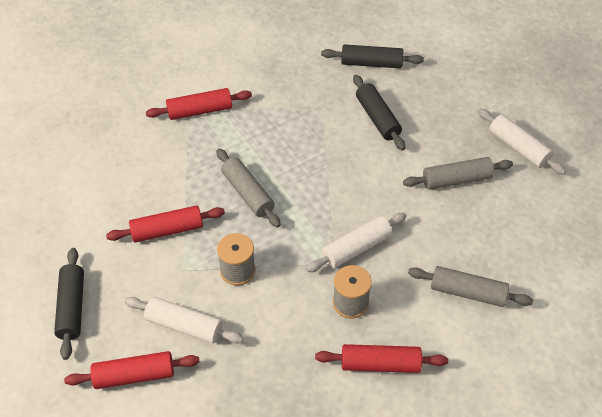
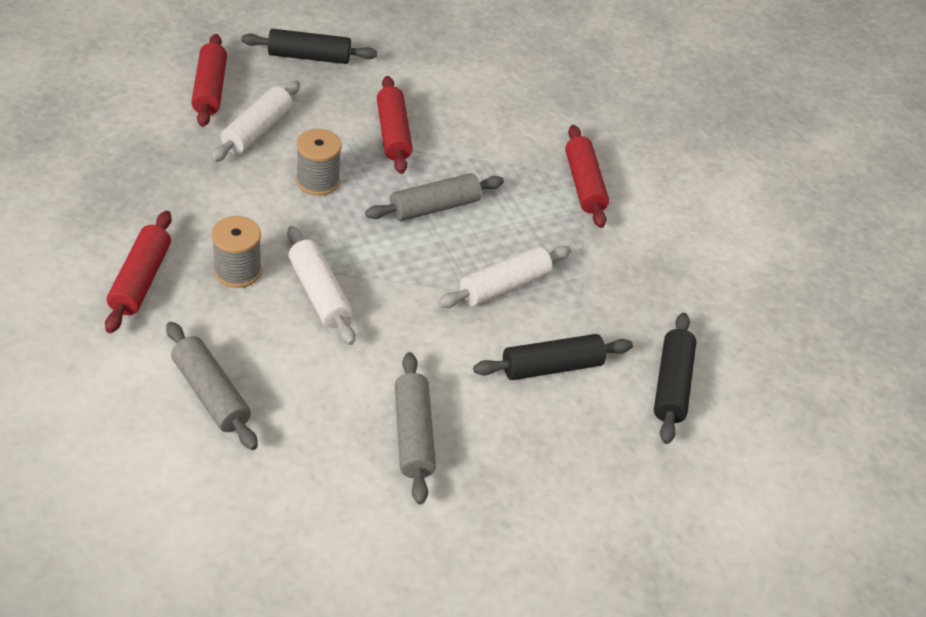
camera: 90 degrees right, 5 degrees down
grey rolling pin [408,266,533,307] -> grey rolling pin turned 60 degrees counterclockwise [166,322,258,450]
white rolling pin [478,109,566,175] -> white rolling pin moved to [438,246,571,308]

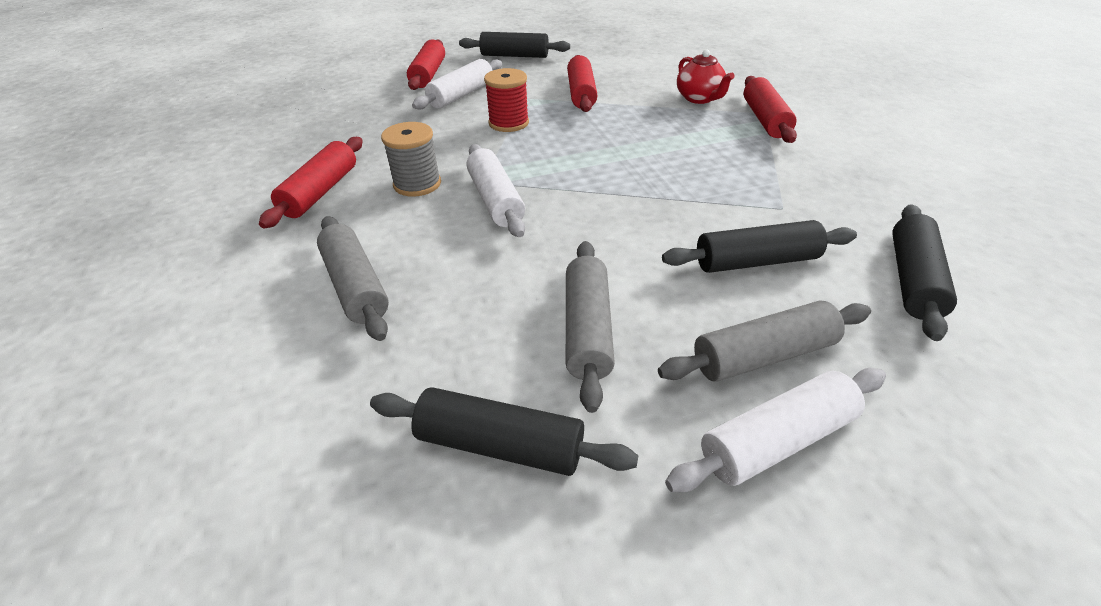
camera: 15 degrees right, 5 degrees down
grey spool [296,129,342,196] -> red spool [484,68,529,132]
grey rolling pin [365,173,504,221] -> grey rolling pin moved to [658,300,871,382]
white rolling pin [438,246,571,308] -> white rolling pin moved to [665,368,886,492]
none -> black rolling pin [370,387,639,476]
none -> red teapot [677,50,735,104]

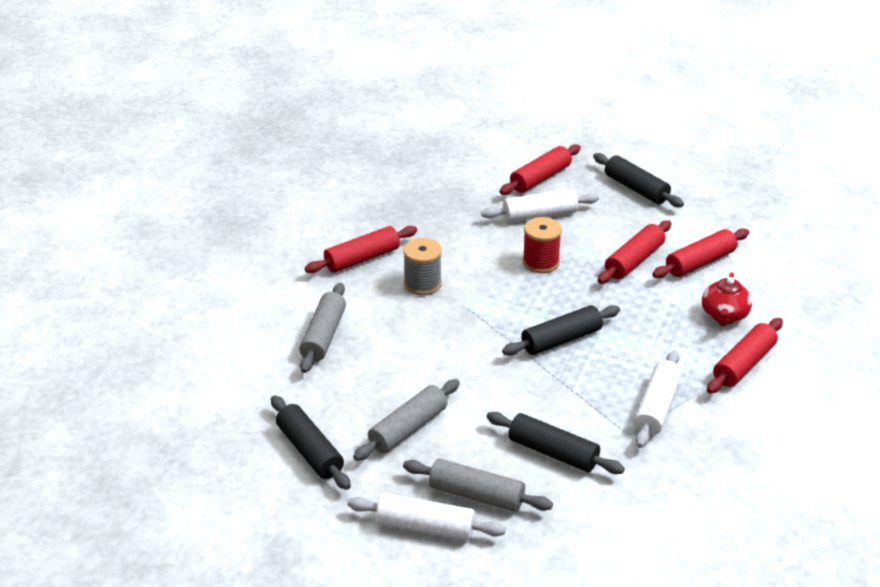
camera: 40 degrees right, 5 degrees down
white rolling pin [467,144,525,237] -> white rolling pin moved to [634,350,682,448]
black rolling pin [892,204,957,341] -> black rolling pin moved to [502,305,620,355]
none -> red rolling pin [652,228,749,278]

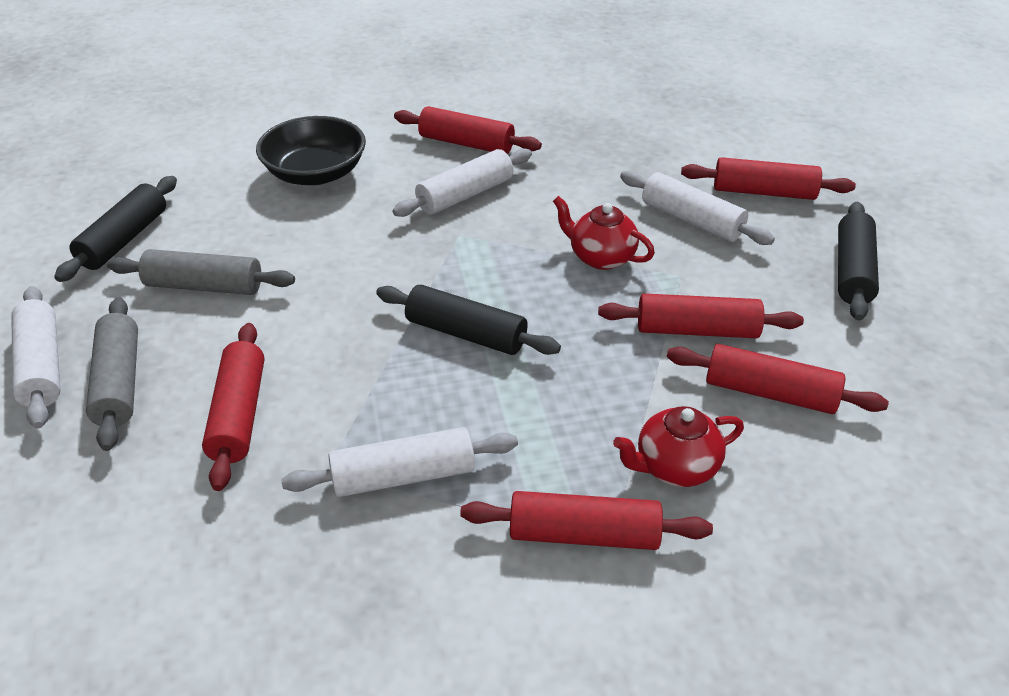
camera: 55 degrees right, 5 degrees up
grey rolling pin [299,283,346,373] -> black bowl [256,116,366,185]
grey spool [403,238,442,295] -> white rolling pin [392,148,532,217]
black rolling pin [487,412,625,474] -> red rolling pin [202,323,264,491]
red spool [522,217,562,273] -> red teapot [553,196,655,270]

